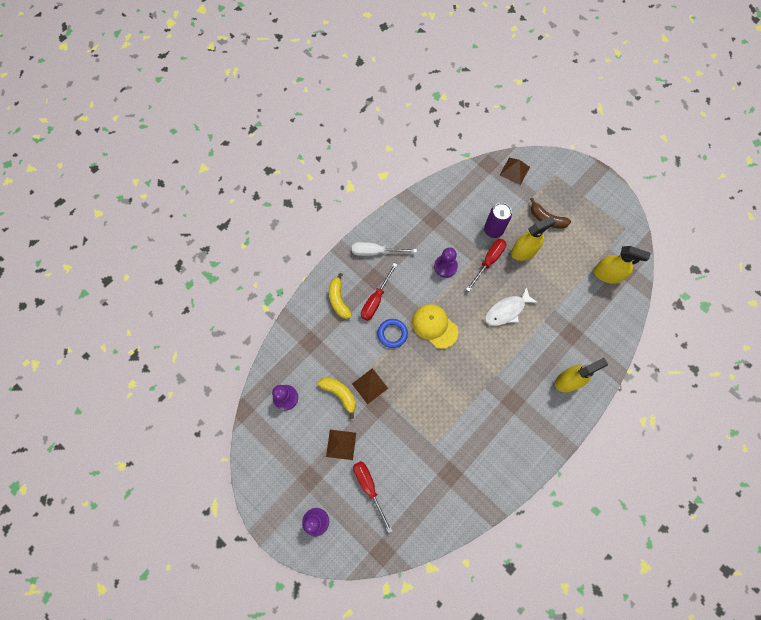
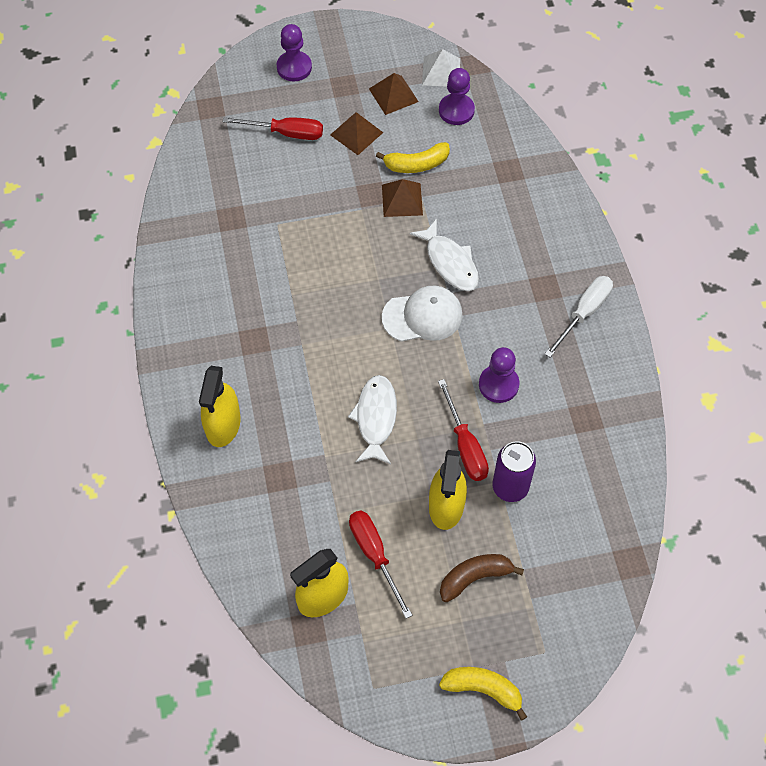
camera: 125 degrees right, 10 degrees down
yellow banana [329,273,352,319] -> yellow banana moved to [439,667,527,721]
red screwdriver [361,263,398,321] -> red screwdriver moved to [349,510,412,619]
blue ring [378,319,408,348] -> white fish [410,219,479,291]
yellow cap [412,304,459,349] -> white cap [382,286,463,342]
brown pyramid [500,158,530,185] -> brown pyramid moved to [369,73,419,115]
none -> white pyramid [422,49,460,87]

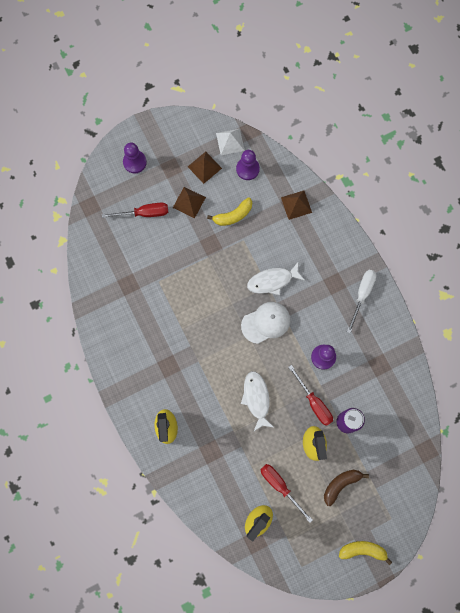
camera: 15 degrees left, 15 degrees up
brown pyramid [382,179,423,217] -> brown pyramid moved to [281,190,312,220]
white fish [410,219,479,291] -> white fish turned 120 degrees clockwise [247,262,305,295]

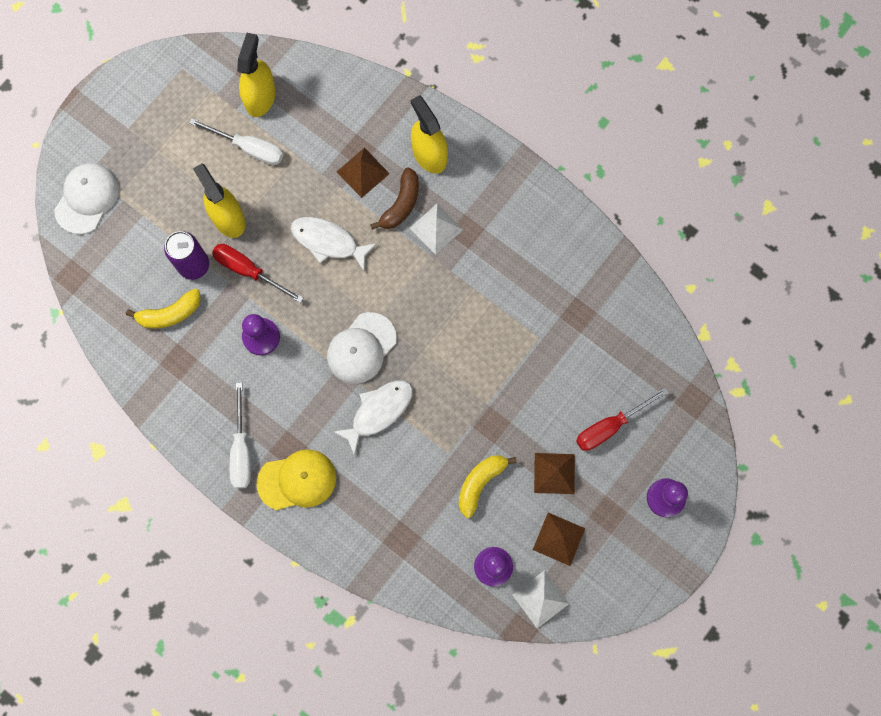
camera: 155 degrees right, 0 degrees up
white fish [241,371,273,432] -> white fish turned 150 degrees clockwise [291,217,377,271]
red screwdriver [261,464,313,523] -> white screwdriver [189,118,284,165]
brown pyramid [281,190,312,220] -> brown pyramid moved to [336,148,390,198]
brown banana [324,470,369,506] -> brown banana moved to [370,167,419,230]
yellow banana [339,541,392,565] -> yellow banana moved to [126,289,201,329]
none -> white cap [54,163,119,234]
none -> yellow cap [257,450,336,510]
none -> white pyramid [410,203,463,255]

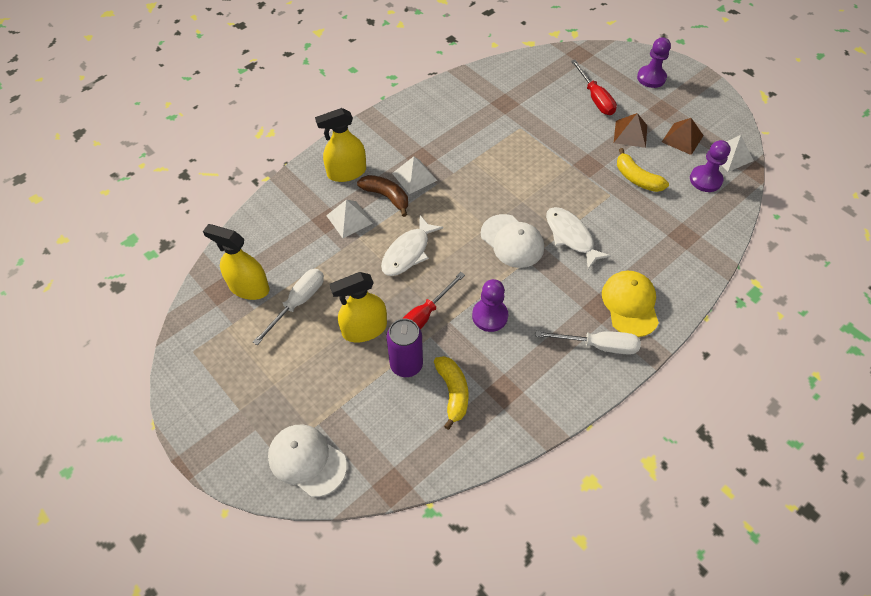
camera: 80 degrees left, 20 degrees down
brown pyramid [336,148,390,198] -> white pyramid [326,200,373,238]

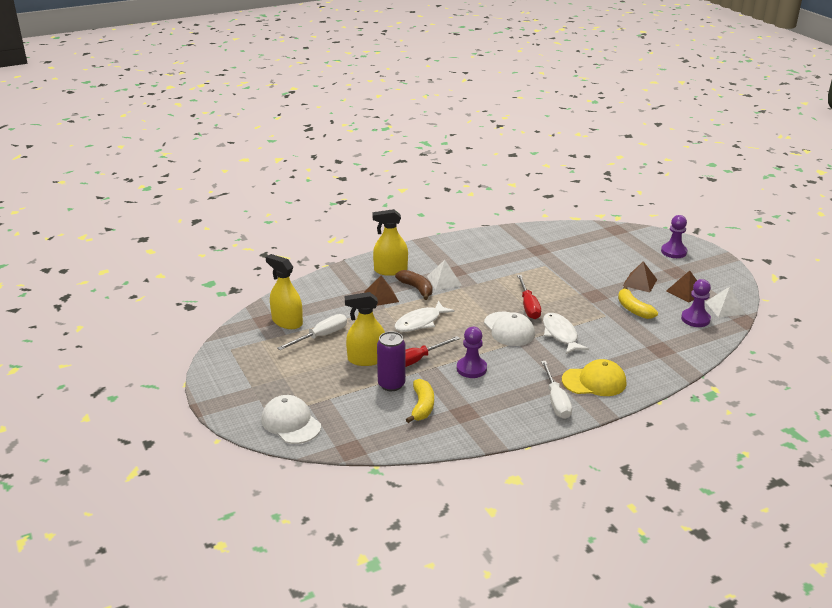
camera: 15 degrees right, 25 degrees down
white pyramid [326,200,373,238] -> brown pyramid [364,276,399,306]
white screwdriver [536,331,641,355] -> white screwdriver turned 60 degrees clockwise [541,361,572,419]
red screwdriver [571,60,617,115] -> red screwdriver moved to [517,275,541,319]
yellow cap [602,271,659,337] -> yellow cap turned 75 degrees clockwise [562,359,626,396]

